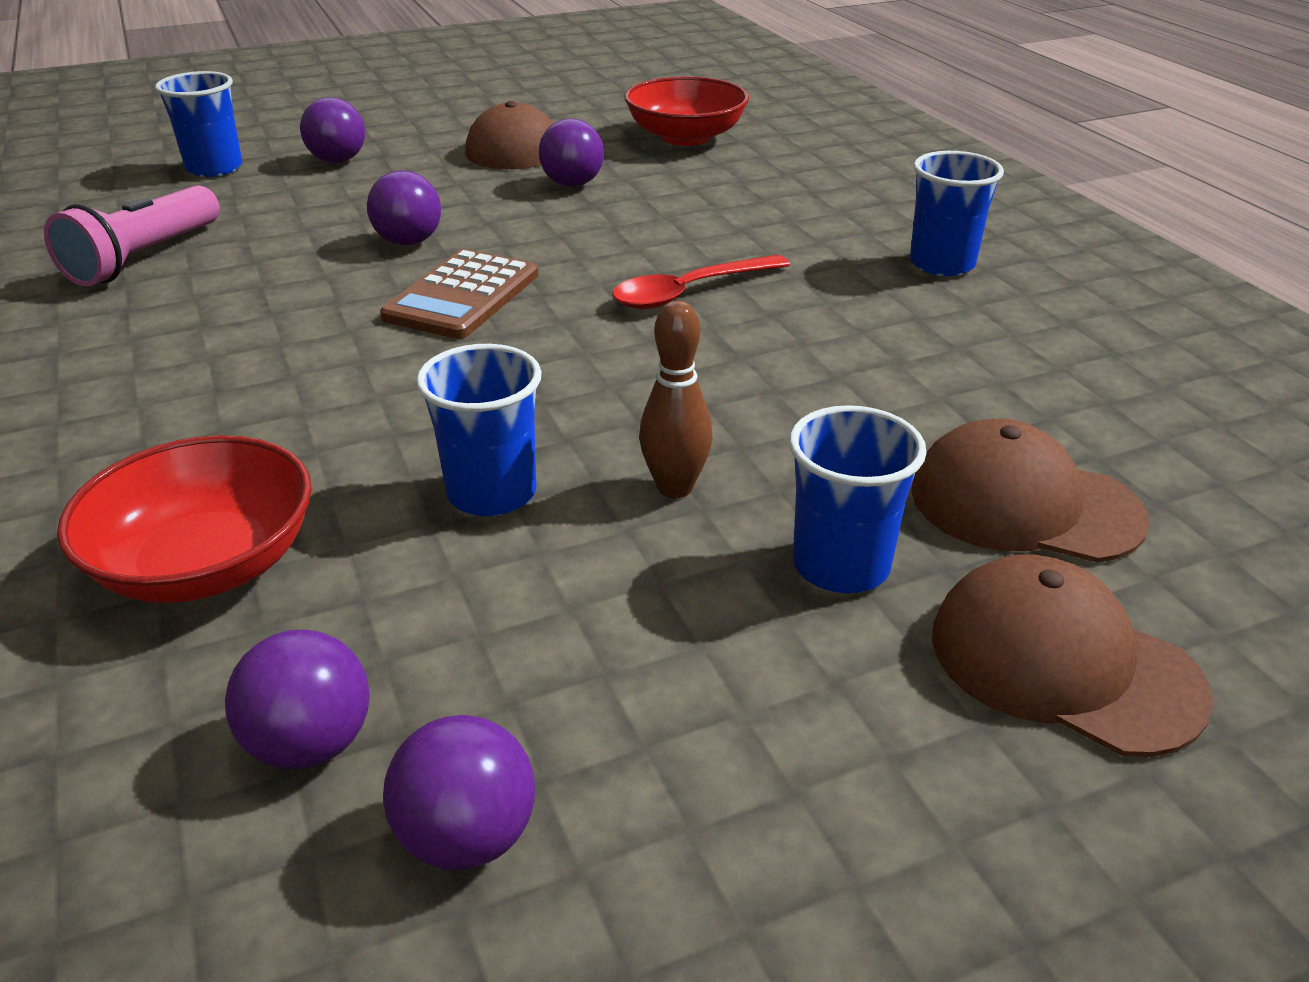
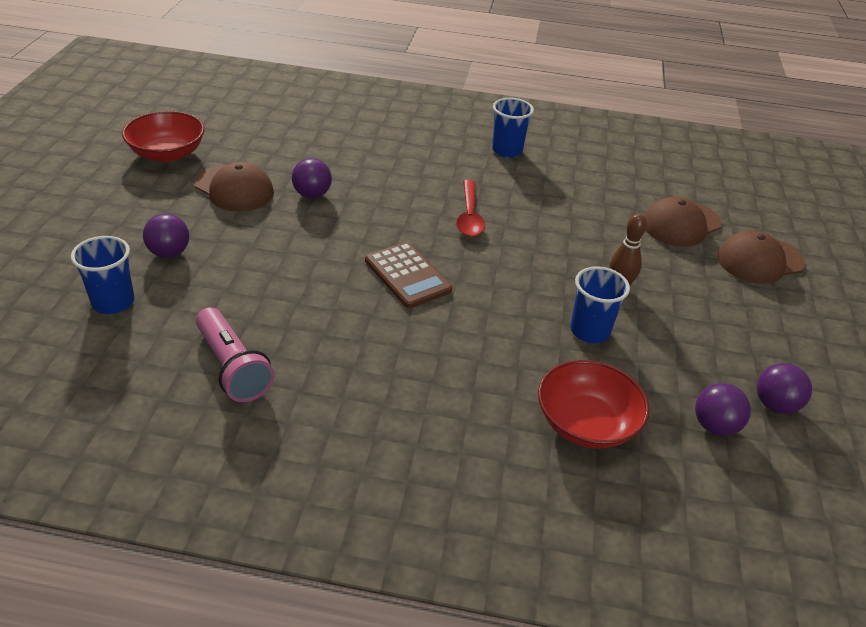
camera: 60 degrees left, 5 degrees up
purple ball [367,171,441,245] -> none
red bowl [624,76,749,146] -> red bowl moved to [122,111,205,162]
blue cup [789,405,927,593] -> none

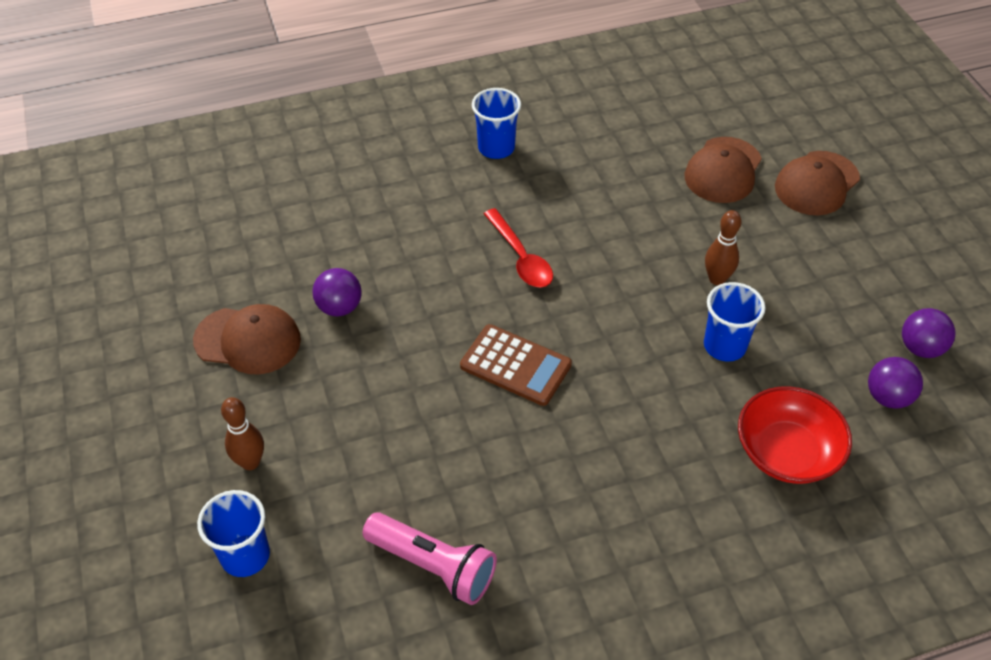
camera: 25 degrees left, 10 degrees up
red bowl [122,111,205,162] -> none
purple ball [143,214,189,258] -> brown bowling pin [221,397,264,470]

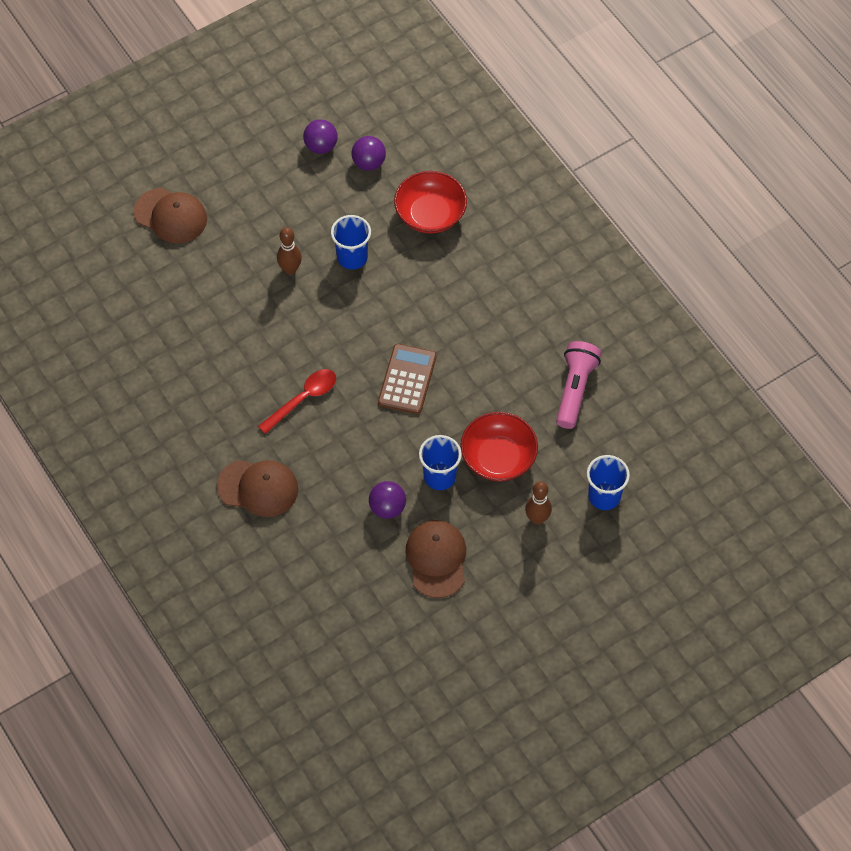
camera: 105 degrees left, 10 degrees up
blue cup [472,88,521,159] -> blue cup moved to [419,435,462,490]
brown cap [684,137,762,203] -> brown cap moved to [217,460,298,517]
none -> red bowl [460,412,538,481]

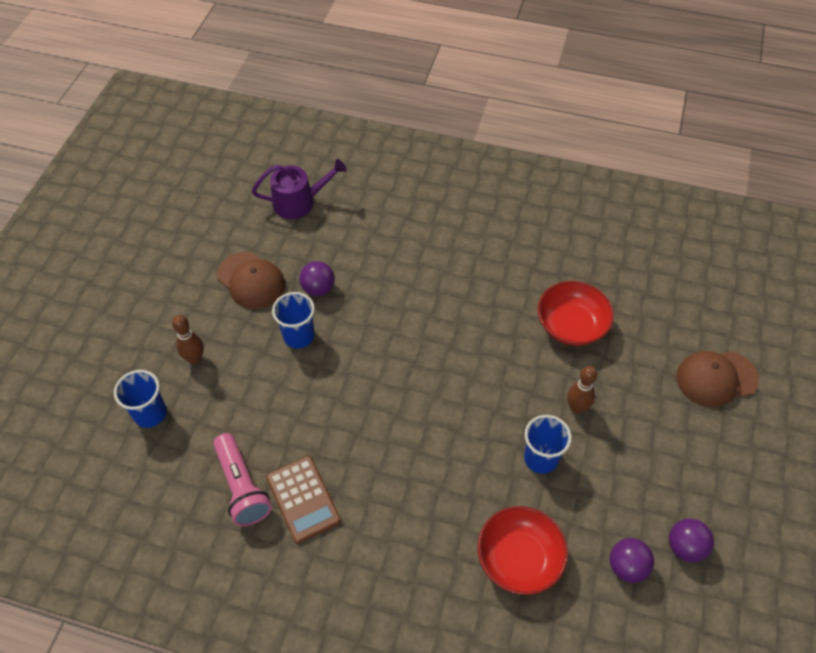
camera: 140 degrees right, 5 degrees down
brown cap [217,460,298,517] -> none
red spoon [258,369,336,434] -> none
brown calculator [378,344,437,414] -> brown calculator moved to [266,456,341,544]
red bowl [460,412,538,481] -> red bowl moved to [537,281,614,346]
none -> purple watering can [252,159,347,219]

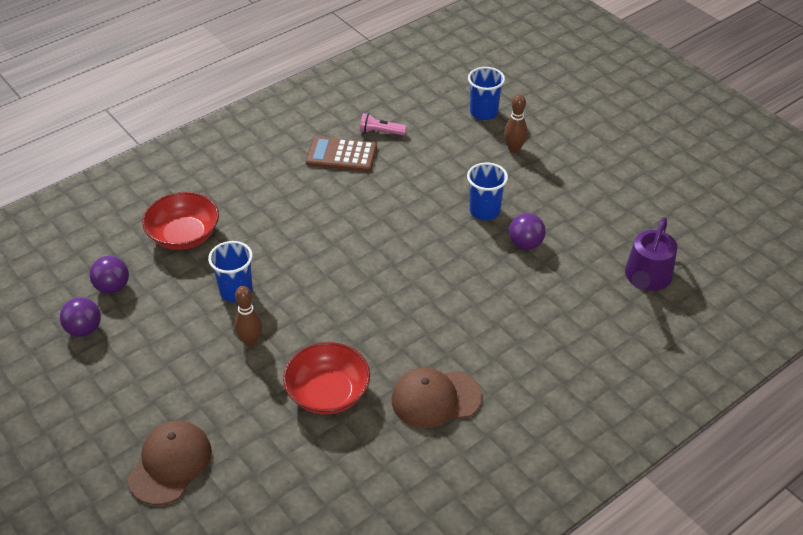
camera: 125 degrees right, 10 degrees down
pink flashlight [213,433,272,526] -> pink flashlight [360,113,407,136], size x0.59
brown cap [217,252,285,309] -> brown cap moved to [392,368,482,428]

